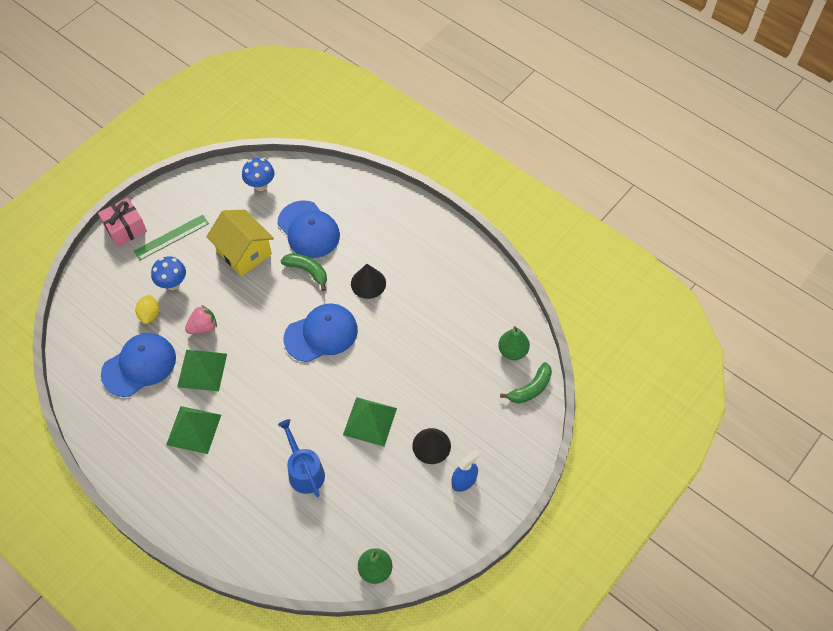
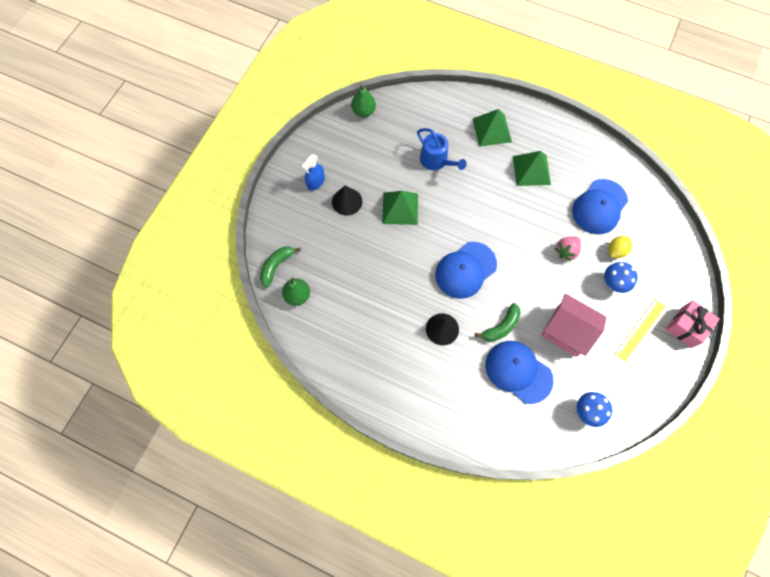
camera: 165 degrees right, 10 degrees up
green ruler [134,215,209,260] -> yellow ruler [614,299,666,362]
yellow lemon [135,294,159,324] -> yellow lemon turned 60 degrees clockwise [609,236,632,258]
green pyramid [177,350,227,391] -> green pyramid moved to [473,109,512,147]
yellow house [206,210,274,276] -> pink house [541,294,606,357]
green banana [280,253,327,291] -> green banana turned 60 degrees counterclockwise [475,303,521,342]

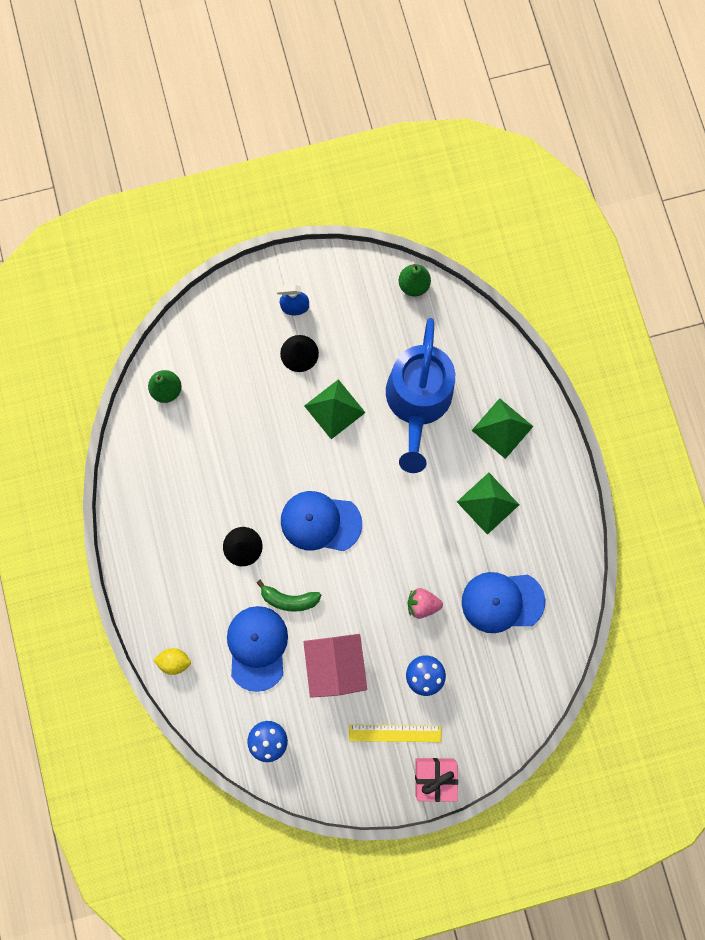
camera: 50 degrees right, 10 degrees up
green banana [260,246,301,288] -> none
blue watering can [417,128,466,170] -> blue watering can [386,318,455,473], size x1.89
yellow lemon [609,236,632,258] -> yellow lemon moved to [154,648,191,675]

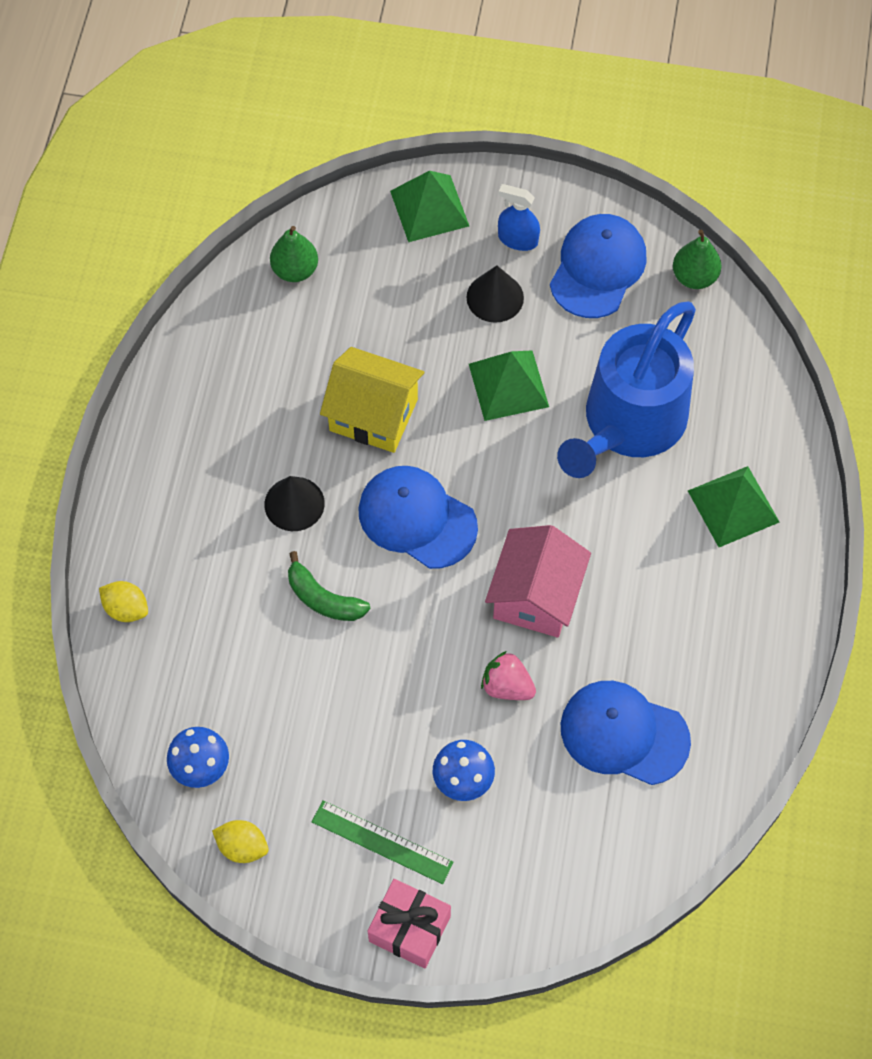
camera: 25 degrees right, 15 degrees down
blue cap [227,606,288,692] -> blue cap moved to [550,214,647,318]
pink house [303,634,367,698] -> pink house moved to [485,525,591,638]
yellow ruler [349,725,441,742] -> green ruler [312,800,454,884]
green pyramid [457,473,519,535] -> green pyramid moved to [390,170,469,242]
none -> yellow lemon [212,820,269,863]
none -> yellow house [320,347,424,453]

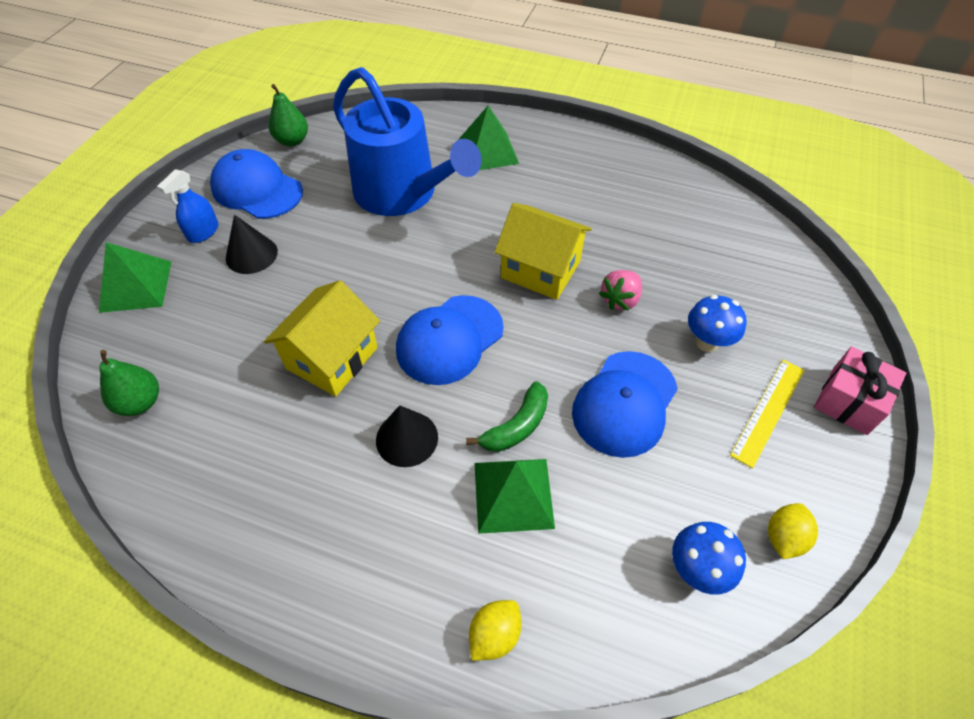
camera: 80 degrees left, 10 degrees down
green ruler [312,800,454,884] -> yellow ruler [730,359,805,469]
green pyramid [469,350,549,421] -> green pyramid moved to [474,459,555,534]
pink house [485,525,591,638] -> yellow house [494,203,592,300]
blue cap [561,681,691,785] -> blue cap moved to [572,351,678,458]

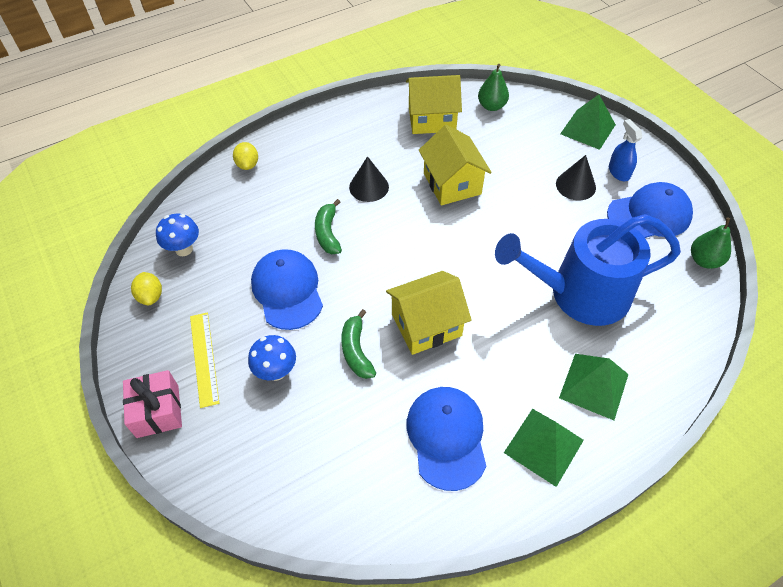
camera: 130 degrees right, 0 degrees up
blue cap [396,295,504,385] -> blue cap moved to [407,387,486,491]
green pyramid [474,459,555,534] -> green pyramid moved to [504,409,584,487]
pink strawberry [599,270,642,311] -> green banana [341,309,376,379]
none -> yellow house [406,75,462,134]

